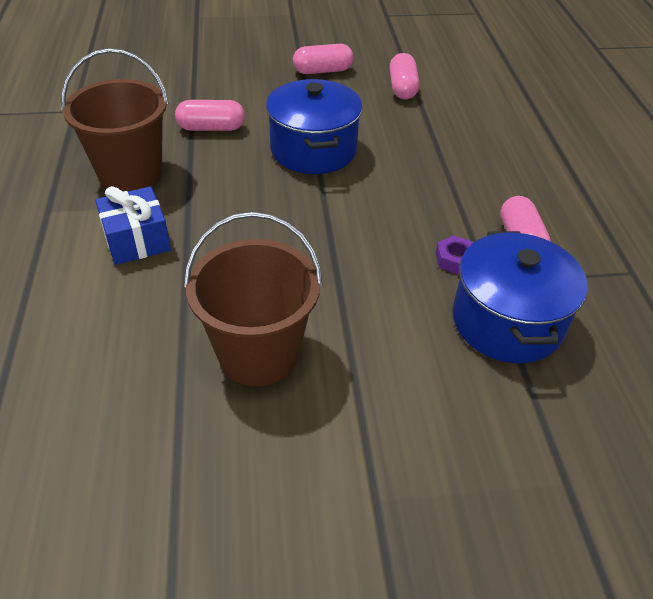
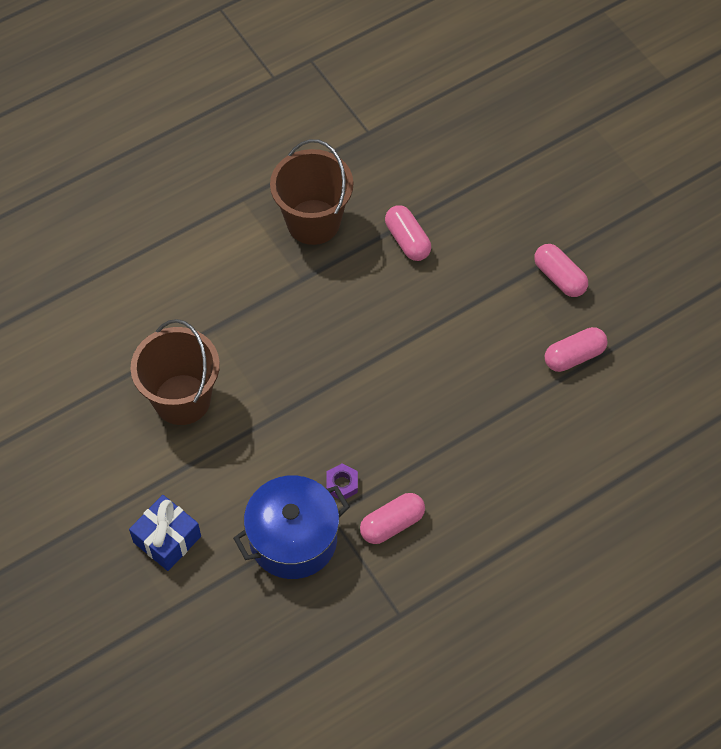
camera: 65 degrees right, 15 degrees up
blue gift [95,186,171,265] -> blue gift moved to [129,495,201,571]
blue pot [266,79,363,174] -> none

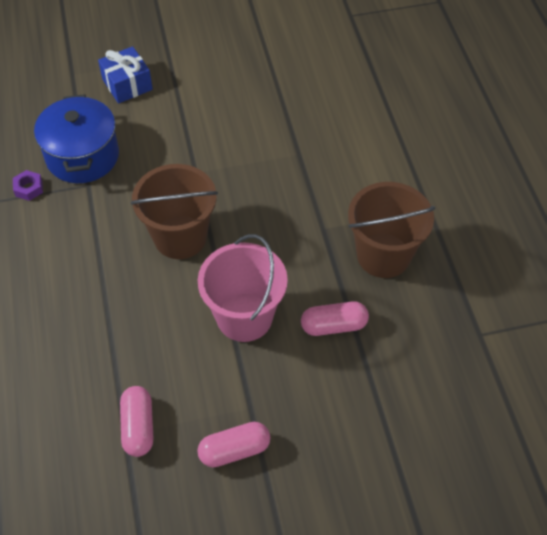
camera: 110 degrees right, 5 degrees down
brown bucket [130,319,220,425] -> brown bucket moved to [131,164,218,259]
purple nut [326,463,358,499] -> purple nut moved to [13,170,43,201]
pink capsule [360,493,425,544] -> none
none -> pink bucket [198,234,288,342]

